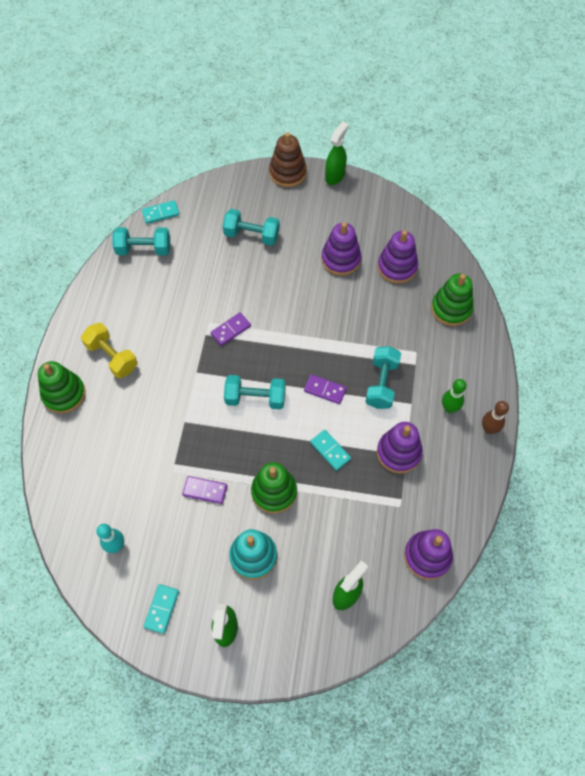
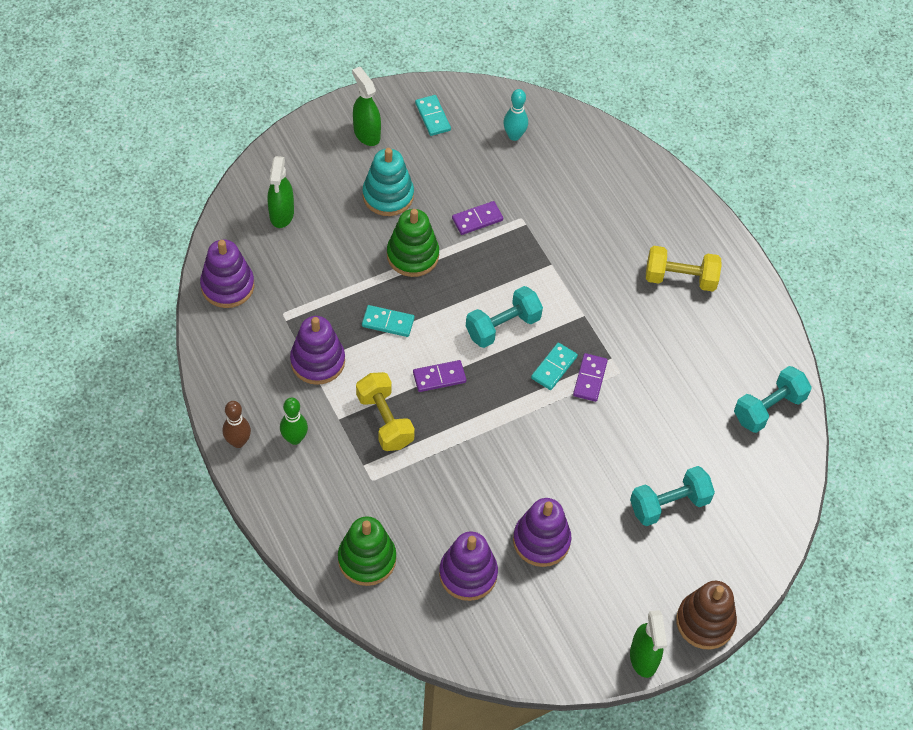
camera: 140 degrees right, 5 degrees down
green stacking toy [38,361,85,414] -> none
turquoise domino [142,200,179,224] -> turquoise domino moved to [531,343,578,390]
turquoise dumbbell [365,346,401,409] -> yellow dumbbell [356,372,415,451]

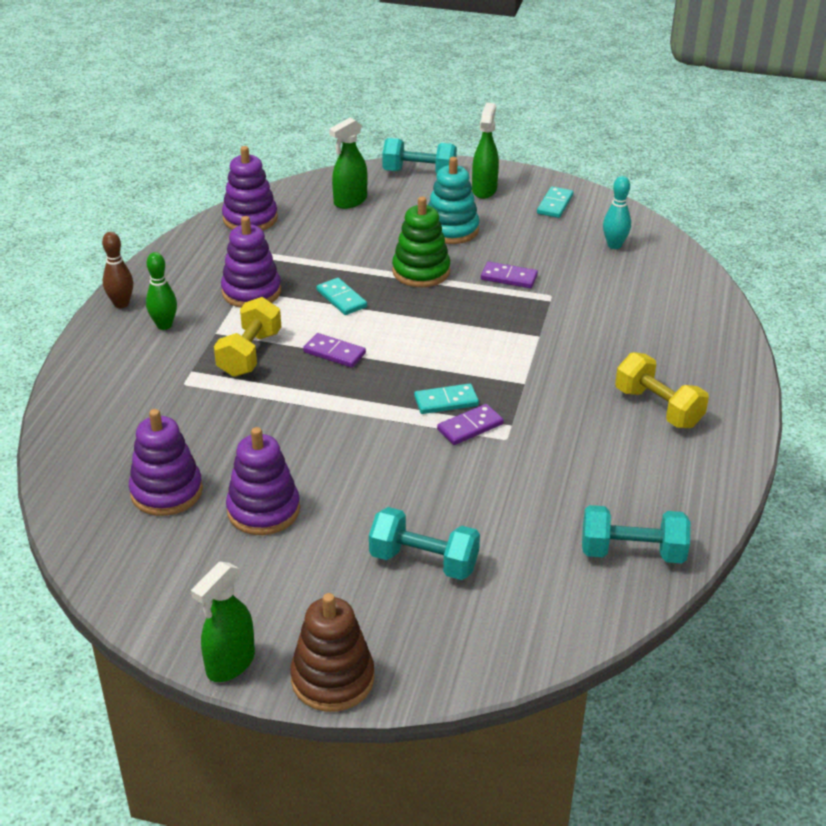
camera: 45 degrees right, 20 degrees down
green stacking toy [338,516,396,586] -> none
turquoise dumbbell [466,286,543,348] -> turquoise dumbbell moved to [382,138,457,173]

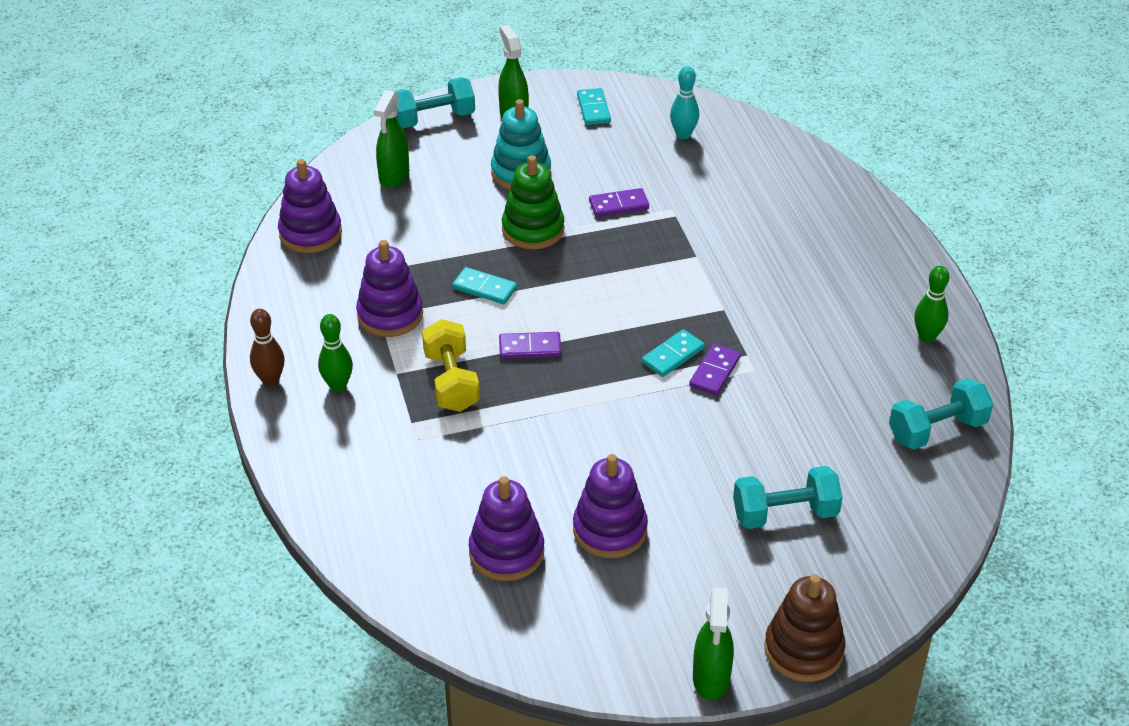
camera: 30 degrees left, 5 degrees up
yellow dumbbell [615,352,709,428] -> none
none -> green bowling pin [914,266,949,343]

